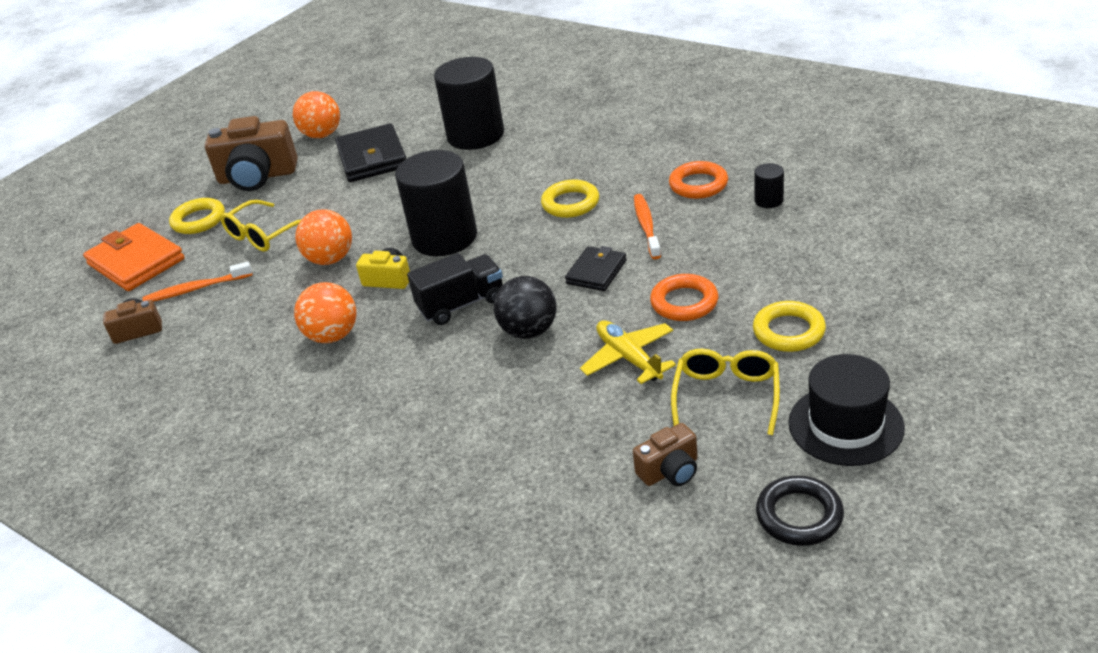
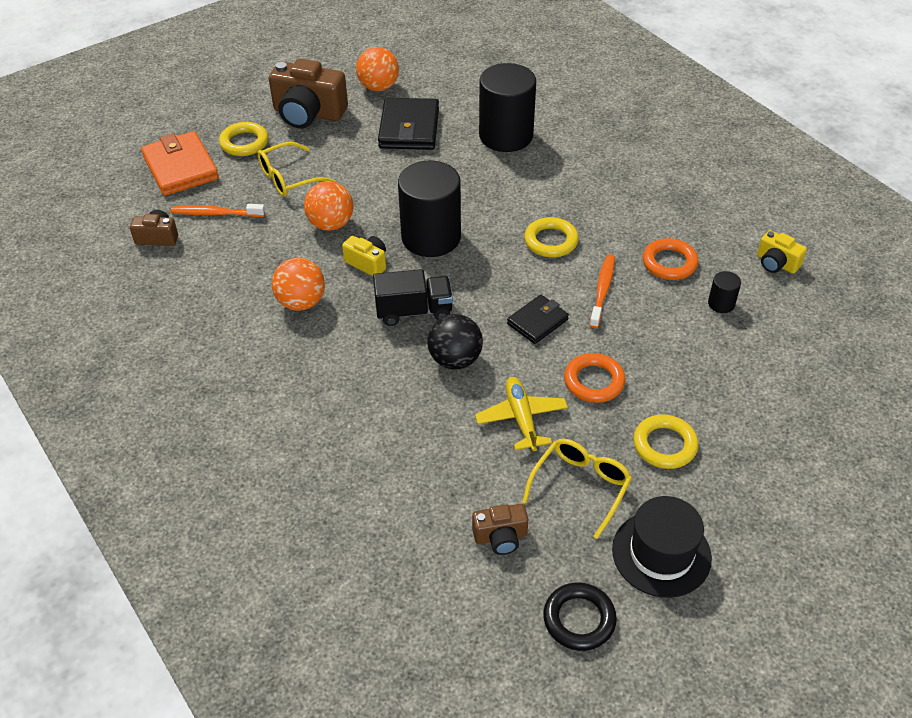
camera: 15 degrees right, 10 degrees up
none -> yellow camera [757,230,807,273]

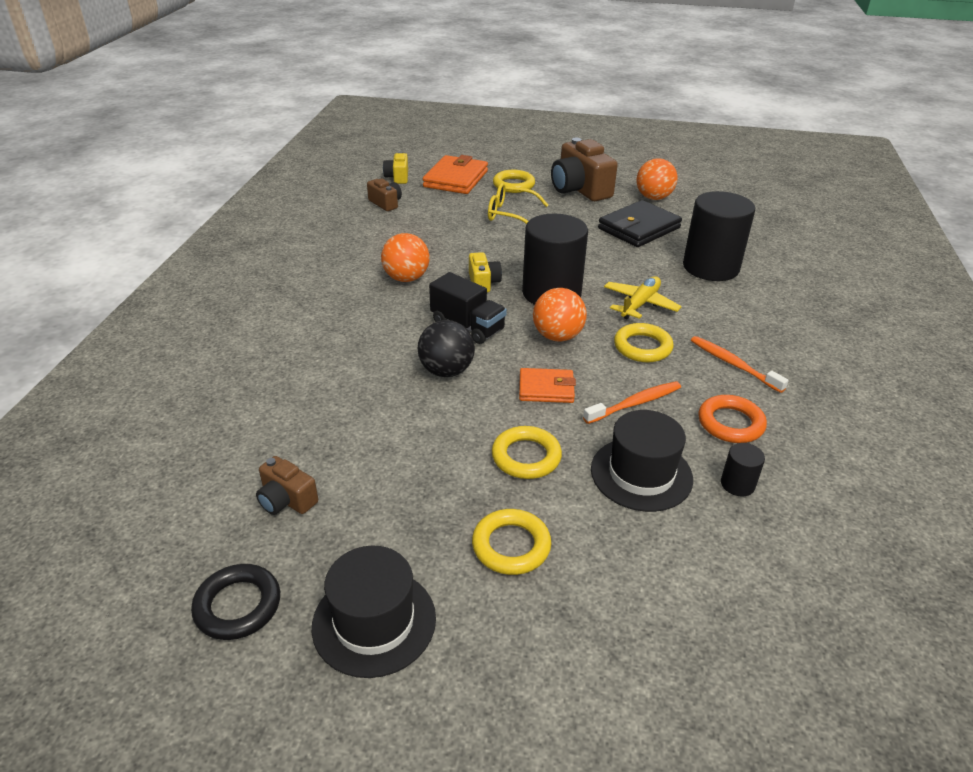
camera: 45 degrees right, 10 degrees down
orange toothbrush [171,204,265,217] -> orange toothbrush moved to [691,336,789,393]
orange ball [304,181,353,231] -> orange ball moved to [533,288,587,342]
yellow plane [475,377,568,451] -> yellow plane moved to [604,276,682,319]
black wallet [507,295,569,344] -> orange wallet [519,368,576,403]
yellow glasses [522,438,632,539] -> none
orange ring [564,353,626,403] -> yellow ring [492,426,562,479]
yellow camera [757,230,807,273] -> yellow camera moved to [383,152,408,184]
none -> black hat [591,410,693,512]

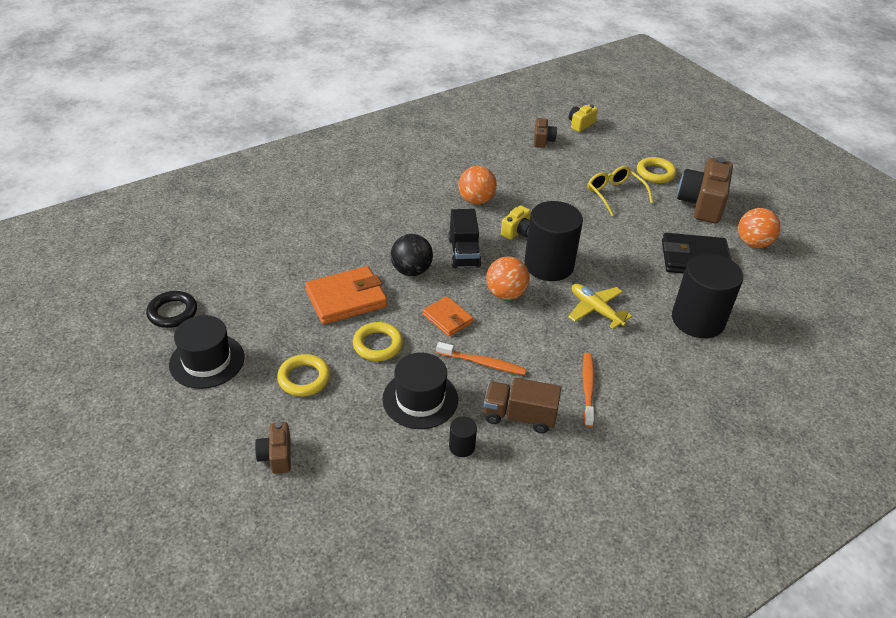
camera: 45 degrees right, 5 degrees up
brown camera [256,456,318,515] -> brown camera moved to [255,422,291,474]
orange wallet [423,155,488,194] -> orange wallet moved to [305,266,387,324]
yellow plane [604,276,682,319] -> yellow plane turned 120 degrees counterclockwise [568,284,632,329]
yellow ring [614,323,674,362] -> none
orange ring [698,395,767,443] -> brown truck [484,378,561,433]

